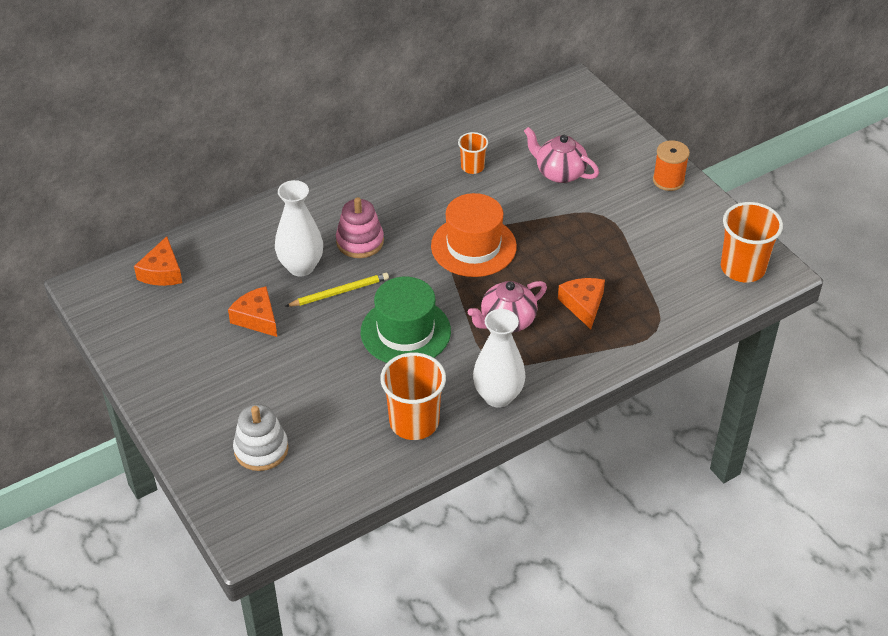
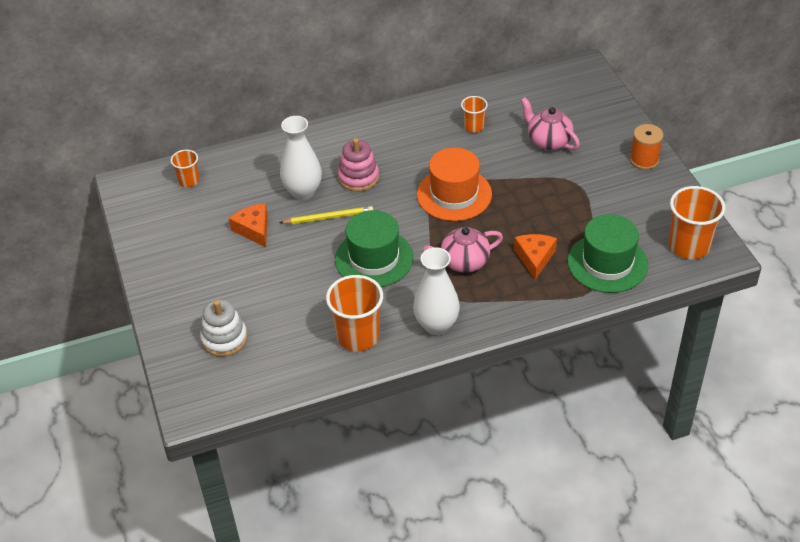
camera: 15 degrees right, 0 degrees up
orange cheese [134,236,182,286] -> orange cup [170,150,200,187]
none -> green hat [568,214,648,293]

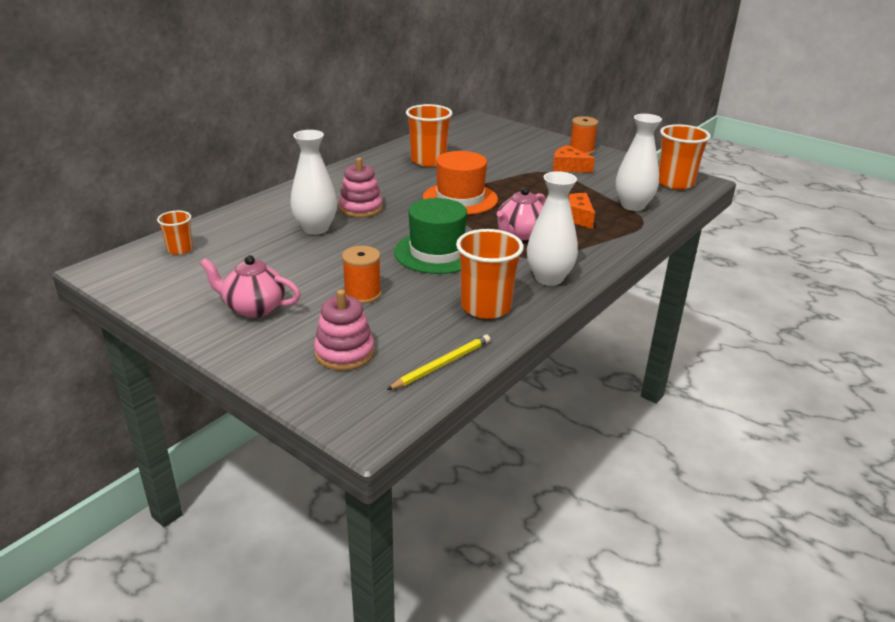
camera: 35 degrees left, 15 degrees down
white stacking toy [200,299,248,357] -> pink stacking toy [314,289,375,371]
orange cheese [229,203,268,247] -> orange cheese moved to [553,145,595,173]
yellow pencil [280,206,373,224] -> yellow pencil moved to [387,335,490,390]
orange cup [461,96,488,133] -> orange cup [406,104,453,167], size x1.81
pink teapot [521,97,580,150] -> pink teapot moved to [200,255,301,318]
green hat [568,214,648,293] -> white vase [616,114,662,211]
none -> orange spool [342,246,381,304]

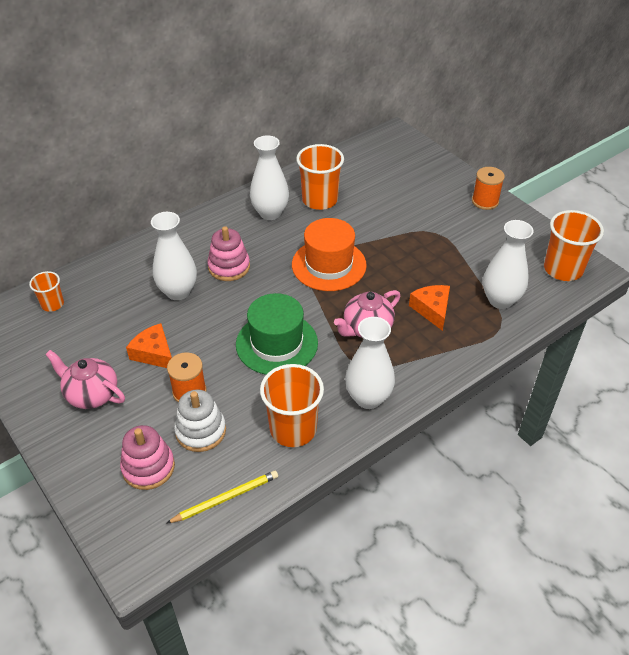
camera: 15 degrees right, 15 degrees up
orange cheese [553,145,595,173] -> orange cheese moved to [126,323,172,368]
none -> white stacking toy [174,389,226,452]
none -> white vase [250,135,289,220]

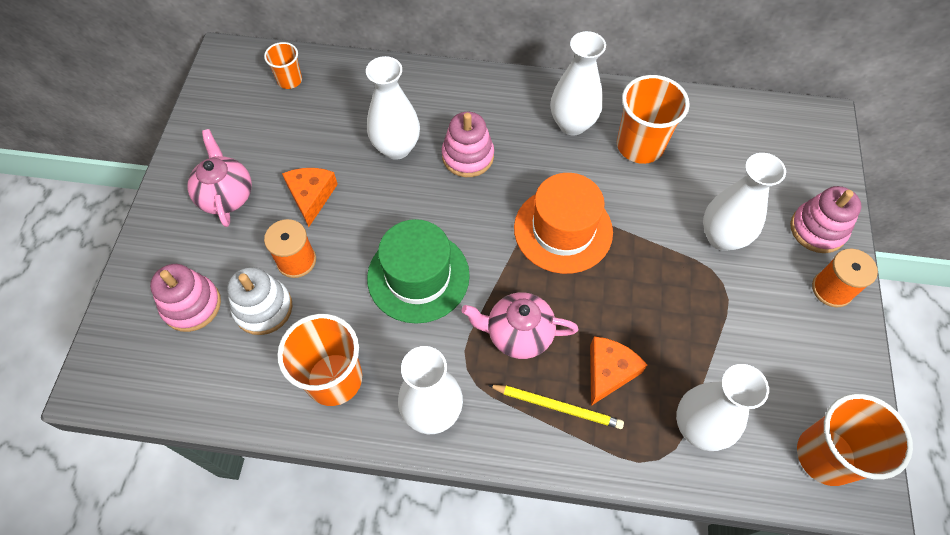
camera: 45 degrees right, 15 degrees up
yellow pencil [166,470,278,524] -> yellow pencil moved to [488,385,624,429]
none -> white vase [703,153,786,251]
none -> pink stacking toy [790,186,861,253]

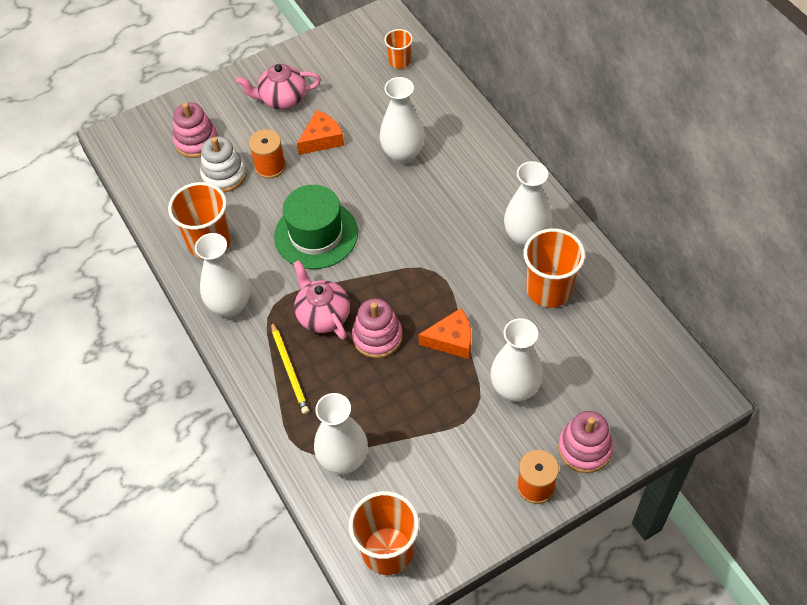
camera: 55 degrees right, 5 degrees down
pink teapot [187,129,252,227] -> pink teapot turned 135 degrees counterclockwise [236,64,321,109]
pink stacking toy [442,112,494,177] -> pink stacking toy moved to [352,298,403,358]
orange hat [514,173,613,274] -> none
orange cheese [590,336,647,406] -> orange cheese moved to [418,308,471,359]

